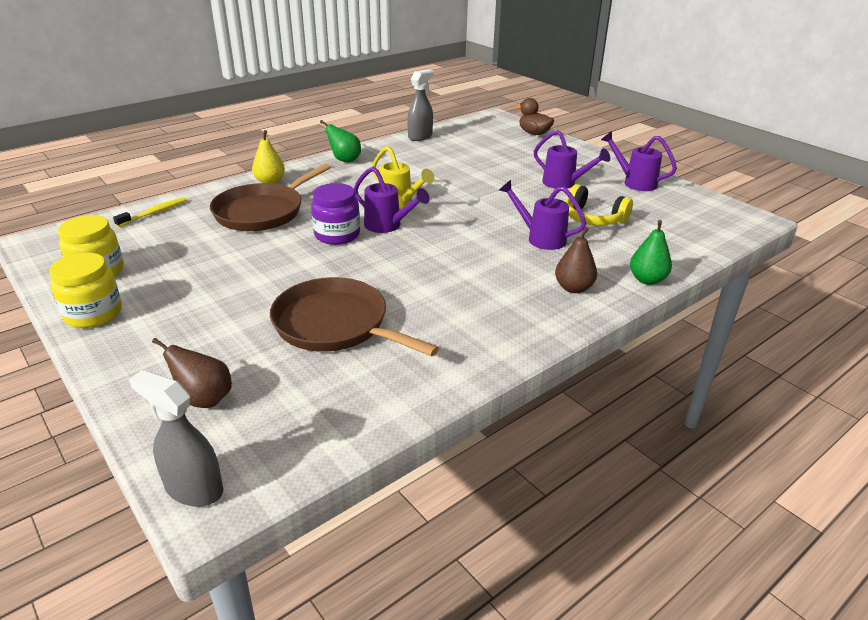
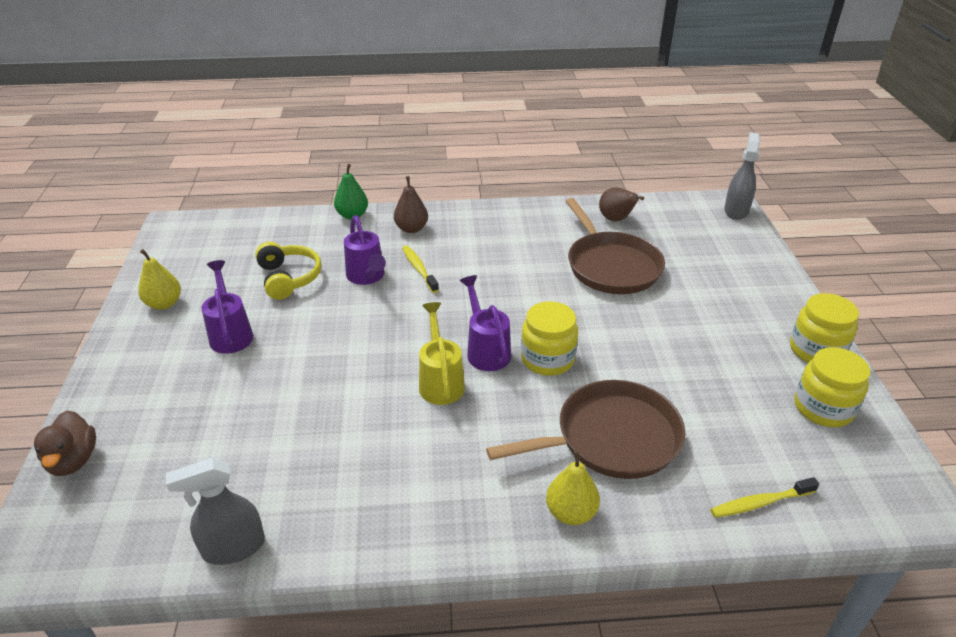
camera: 145 degrees left, 5 degrees up
grey spray bottle [129,370,223,507] -> grey spray bottle turned 135 degrees counterclockwise [724,132,760,220]
brown pear [152,338,232,408] -> brown pear moved to [599,187,644,222]
purple jar [311,183,360,245] -> yellow jar [521,301,578,376]
green pear [320,120,361,162] -> none
purple watering can [601,131,677,191] -> yellow pear [138,249,181,310]
none -> yellow toothbrush [402,245,439,293]

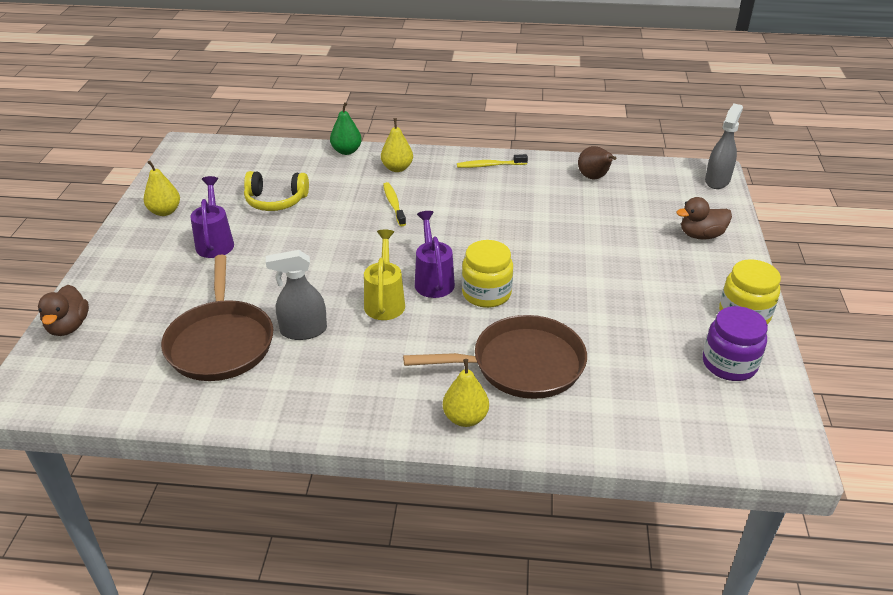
camera: 10 degrees right, 0 degrees up
grey spray bottle [166,458,265,565] -> grey spray bottle moved to [266,250,327,340]
yellow headphones [255,242,321,300] -> yellow headphones turned 105 degrees clockwise [244,171,309,211]
purple watering can [344,215,386,285] -> none
brown pear [394,176,428,233] -> yellow pear [381,118,413,172]
brown pan [566,198,665,294] -> brown pan moved to [161,255,273,381]
yellow toothbrush [710,477,819,518] -> yellow toothbrush moved to [457,154,528,168]
yellow jar [795,347,870,427] -> purple jar [703,306,768,381]
none -> brown duck [676,197,732,240]

